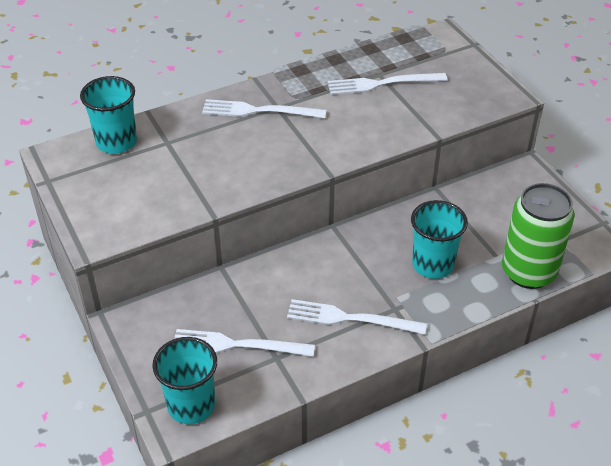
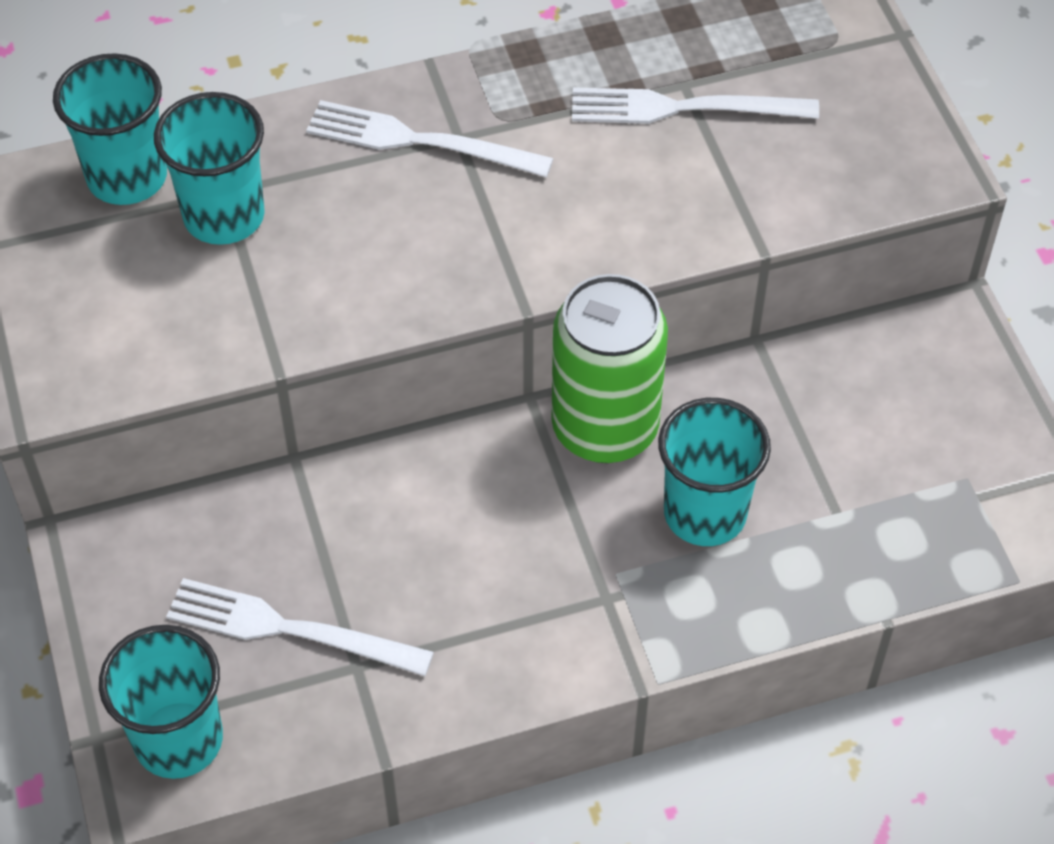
camera: 10 degrees right, 10 degrees up
white fork [287,299,427,335] -> none
green can [502,183,575,289] -> green can moved to [551,274,668,463]
none -> turquoise cup [154,92,265,245]

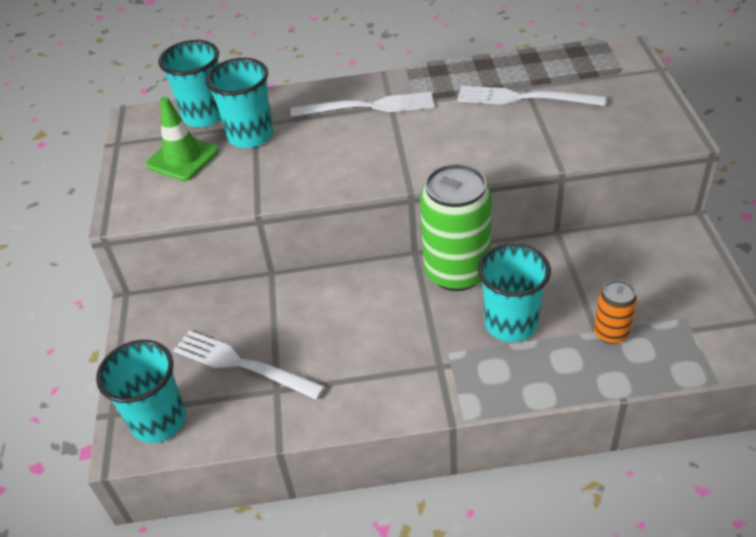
camera: 15 degrees right, 10 degrees down
white fork [306,100,554,177] -> white fork turned 150 degrees clockwise [291,92,434,117]
none -> green traffic cone [146,97,219,181]
none -> orange can [594,280,637,344]

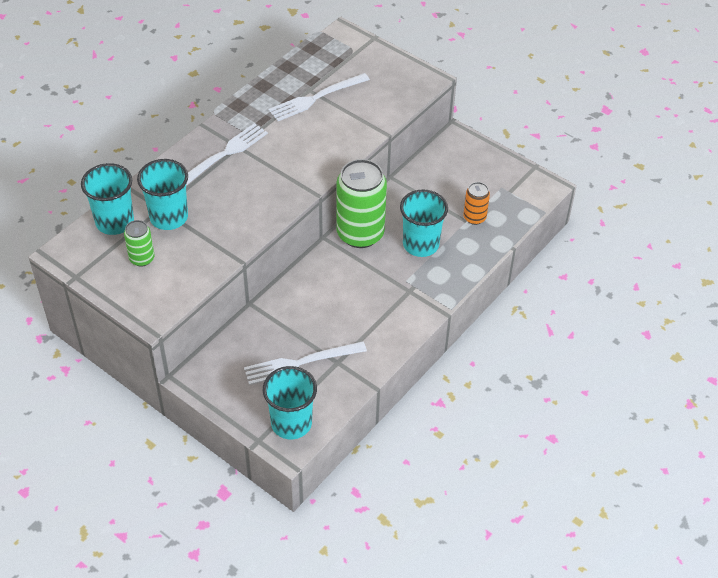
camera: 50 degrees left, 5 degrees up
green traffic cone [146,97,219,181] -> green can [124,220,155,267]

